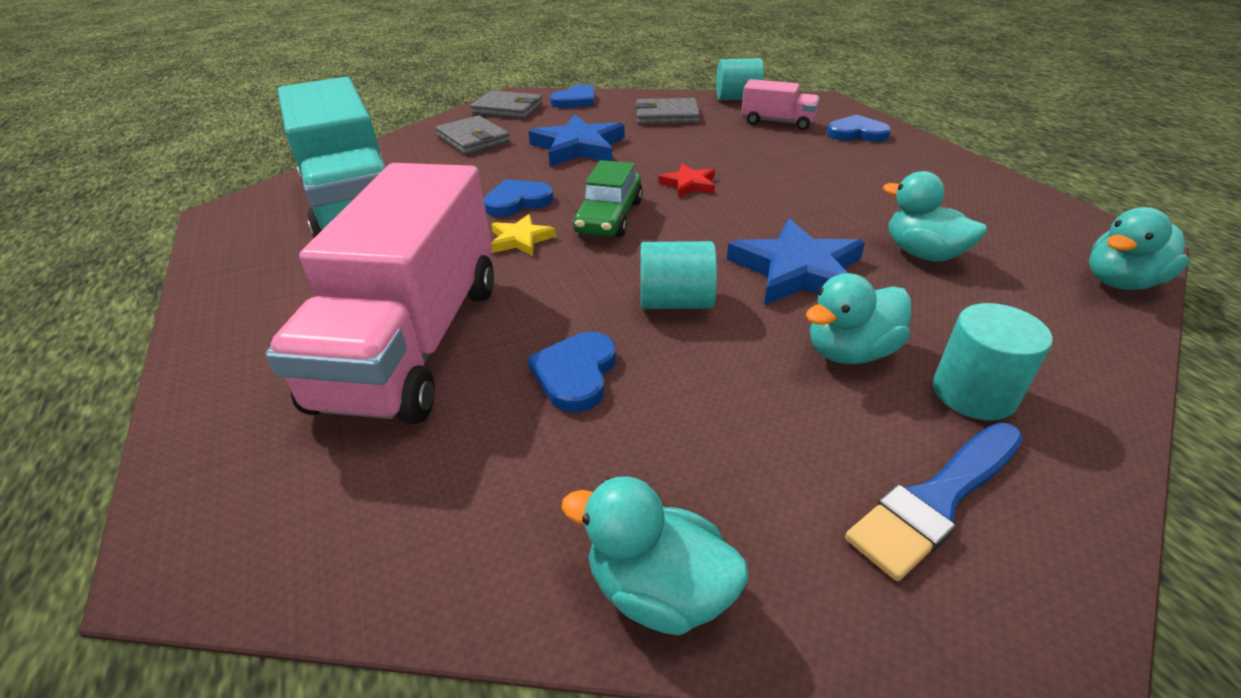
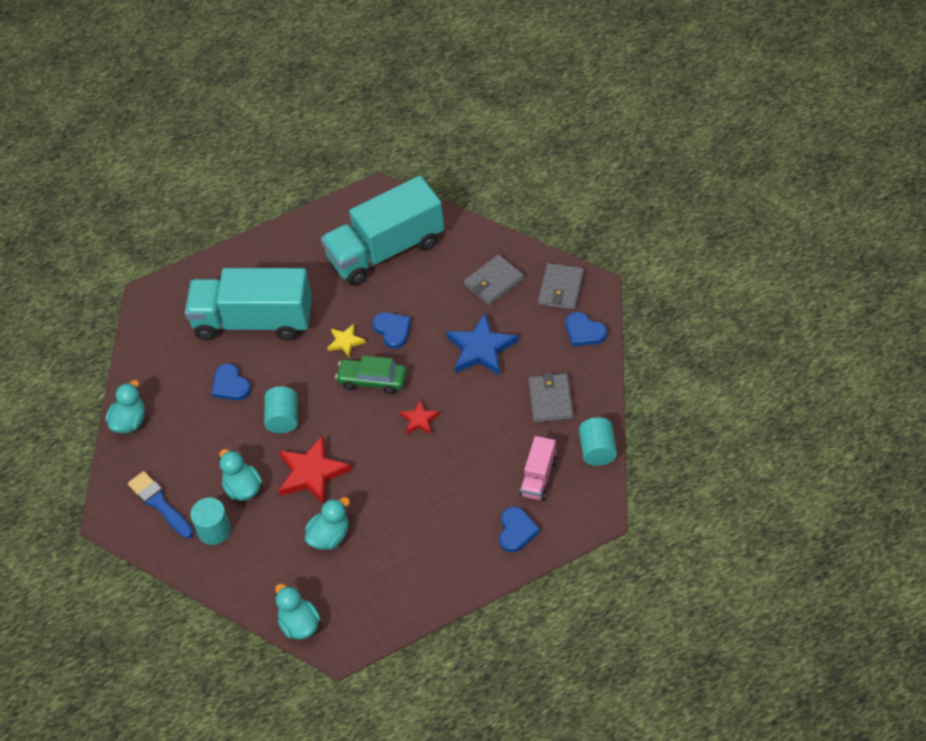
camera: 90 degrees right, 15 degrees up
pink truck [265,163,494,424] -> turquoise truck [185,268,312,341]
blue heart [527,332,616,412] -> blue heart turned 135 degrees counterclockwise [211,364,251,400]
blue star [727,218,865,305] -> red star [278,435,351,504]

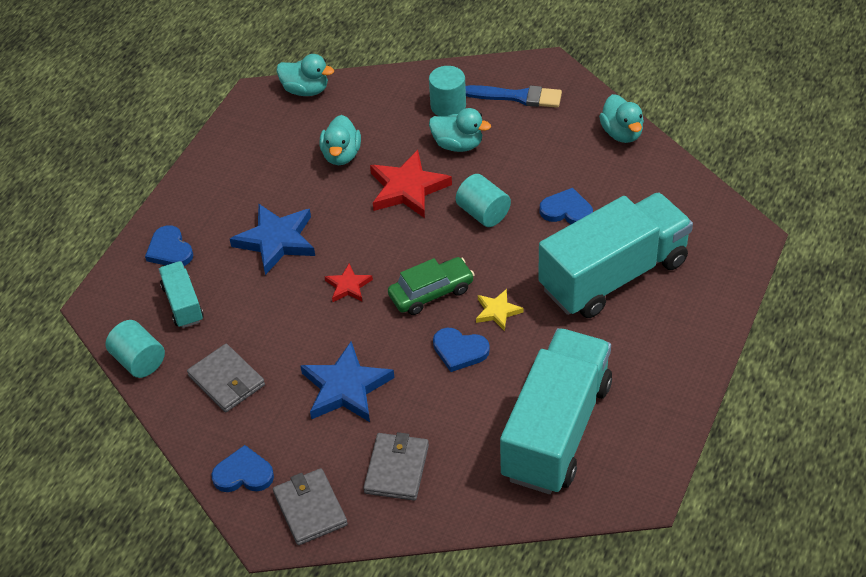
camera: 140 degrees right, 5 degrees down
pink truck [520,436,557,501] -> turquoise truck [159,261,203,328]
none -> blue star [230,204,315,275]

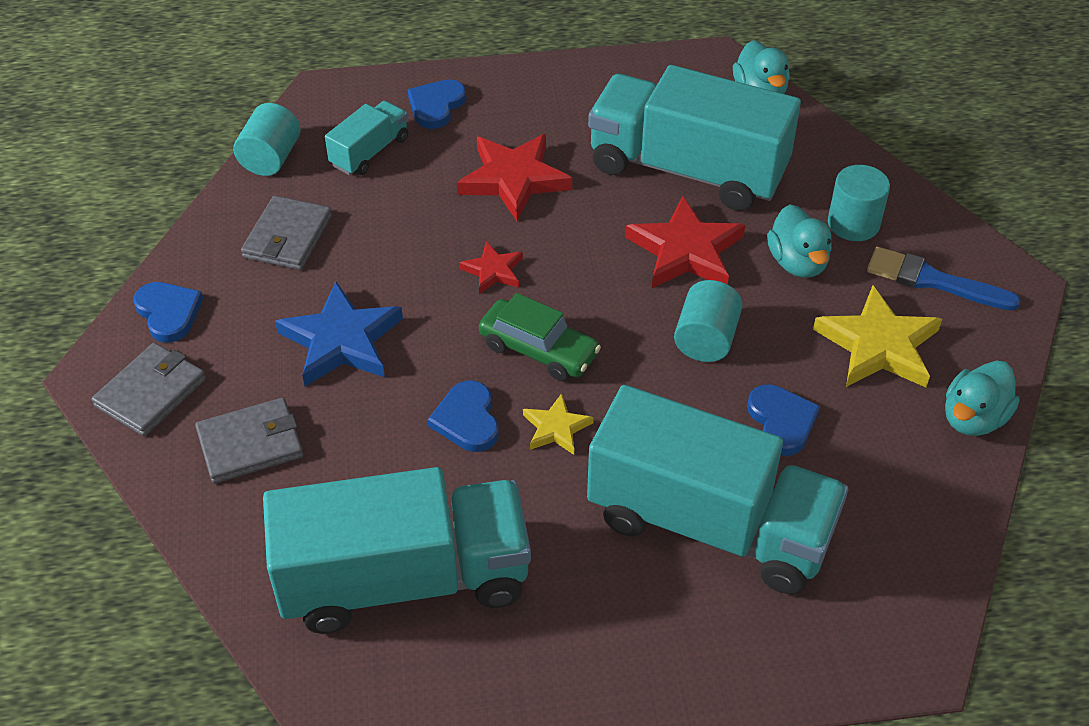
camera: 55 degrees right, 0 degrees up
blue star [230,204,315,275] -> red star [457,134,572,221]
turquoise duck [319,115,361,165] -> turquoise truck [588,65,801,211]
blue brush [465,85,562,108] -> blue brush turned 135 degrees clockwise [867,247,1021,310]
none -> yellow star [813,285,942,387]

